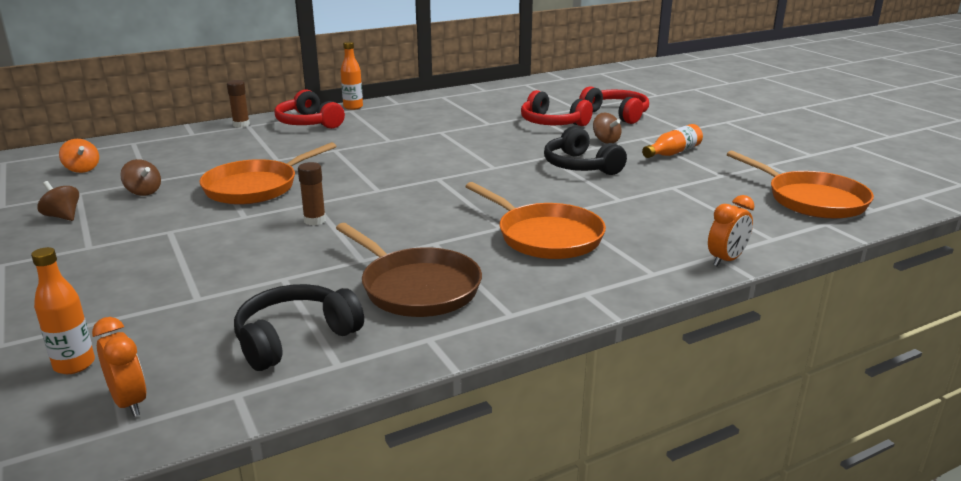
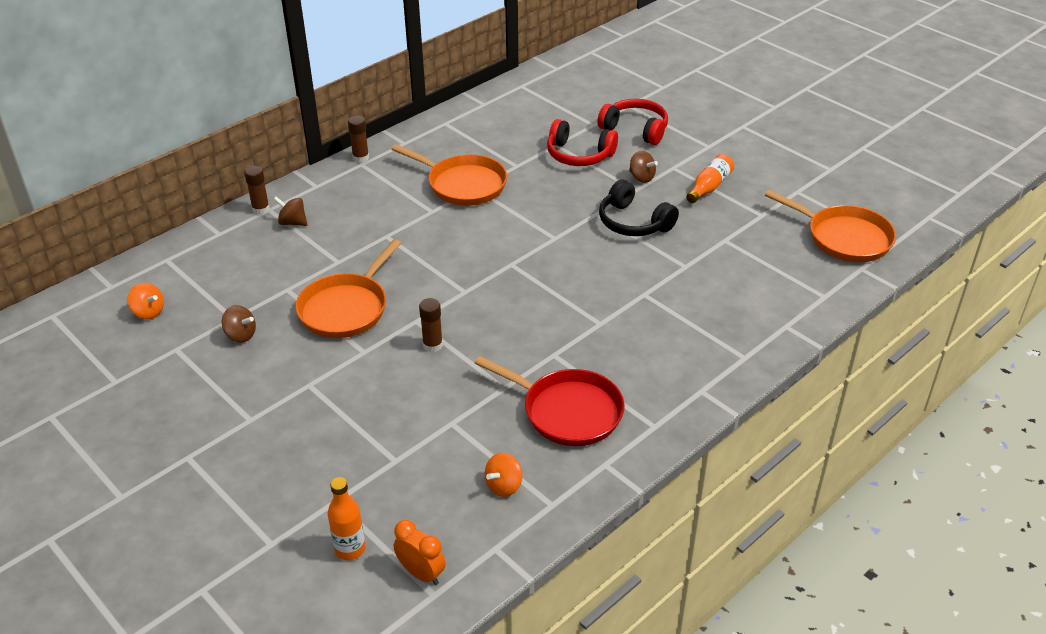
camera: 15 degrees left, 15 degrees up
brown spinning top [37,181,79,221] -> brown spinning top moved to [273,197,308,226]
black headphones [234,284,364,371] -> orange spinning top [485,453,522,497]
red headphones [274,89,345,129] -> none
brown pan [336,223,482,317] -> red pan [475,356,625,446]
orange bottle [341,41,363,110] -> brown glue stick [348,116,369,163]
orange pan [465,182,606,259] -> orange pan moved to [391,144,507,206]
orange clock [708,195,754,266] -> none

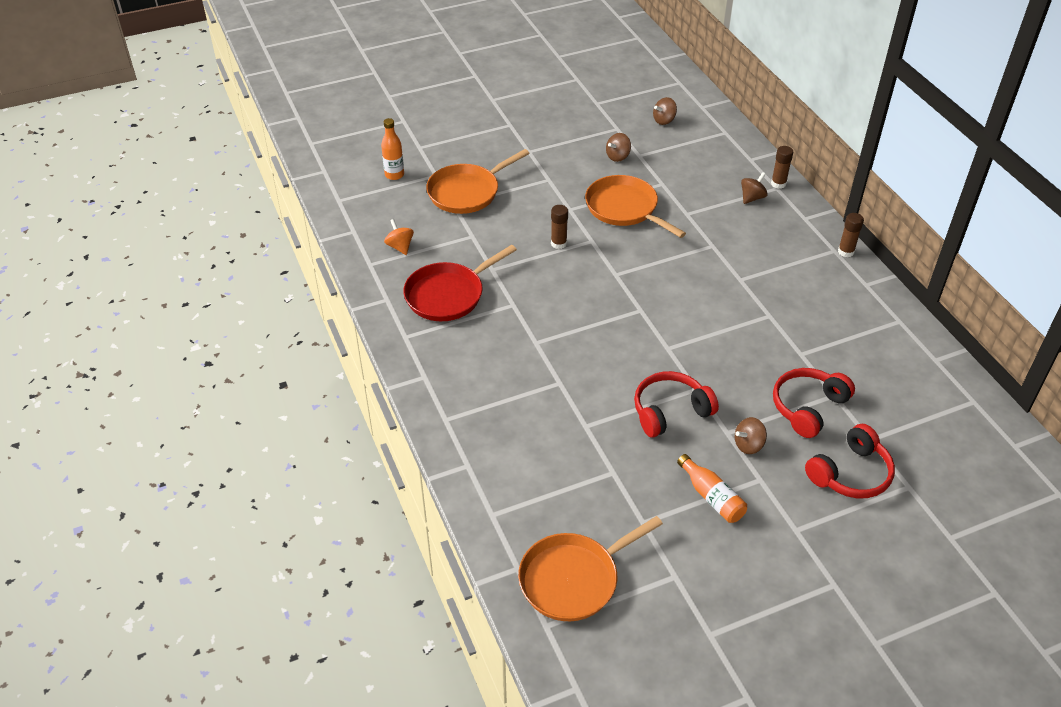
camera: 110 degrees right, 5 degrees up
orange spinning top [128,283,164,319] -> brown spinning top [653,97,677,125]
orange pan [391,144,507,206] -> orange pan moved to [426,149,530,214]
orange clock [394,520,446,585] -> none
black headphones [599,180,679,236] -> red headphones [634,371,719,438]

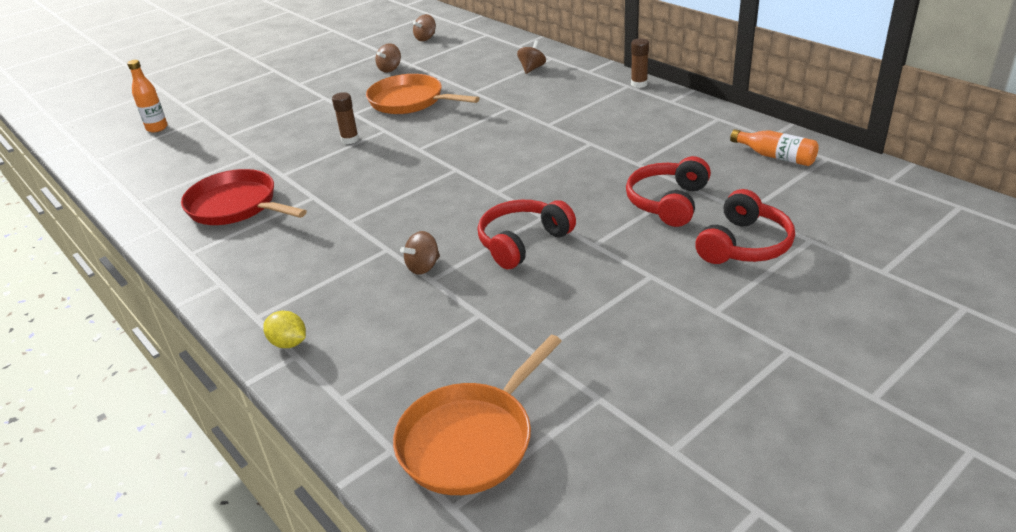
camera: 15 degrees left, 10 degrees down
orange spinning top [384,219,414,255] -> none
red pan [403,245,517,321] -> red pan turned 90 degrees clockwise [181,169,307,225]
orange pan [426,149,530,214] -> none
orange bottle [677,454,747,523] -> orange bottle moved to [730,129,819,166]
brown spinning top [735,417,767,454] -> brown spinning top moved to [400,231,440,275]
brown glue stick [771,146,793,189] -> none
none -> yellow lemon [263,311,306,348]

